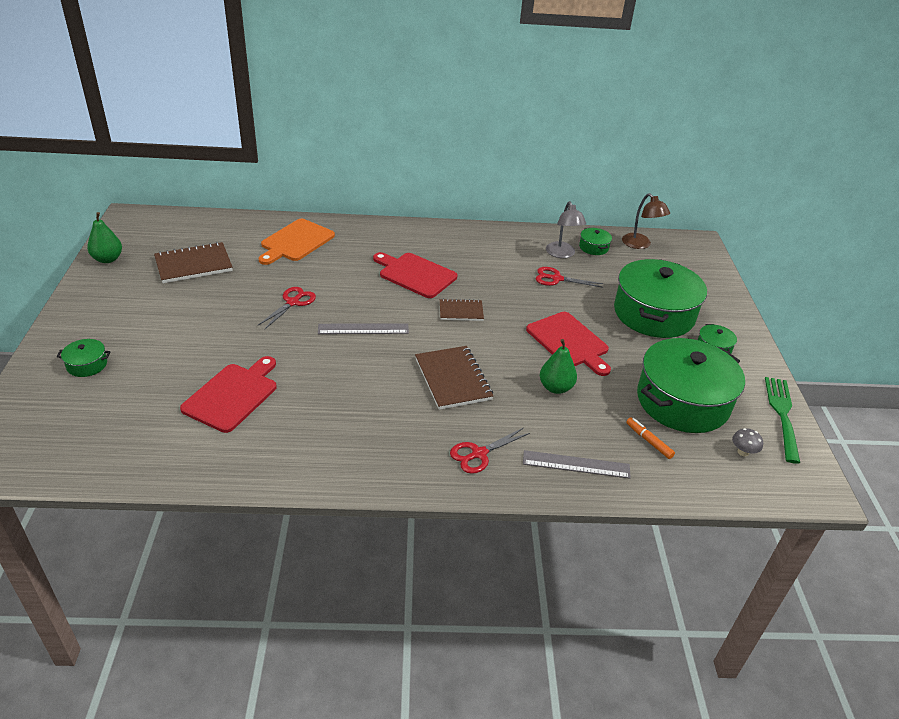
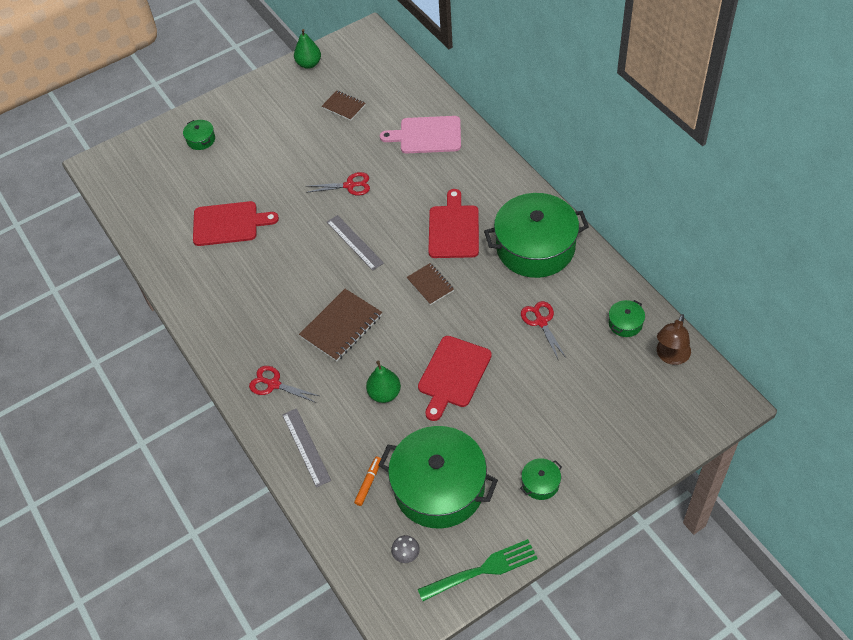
camera: 65 degrees right, 15 degrees up
brown notebook [154,242,233,283] -> brown notebook [322,91,366,121], size x0.60
orange cutting board [258,219,335,265] -> pink cutting board [380,116,461,153]
grey lamp [546,201,586,258] -> none
green pot [614,259,707,338] -> green pot moved to [484,193,589,278]

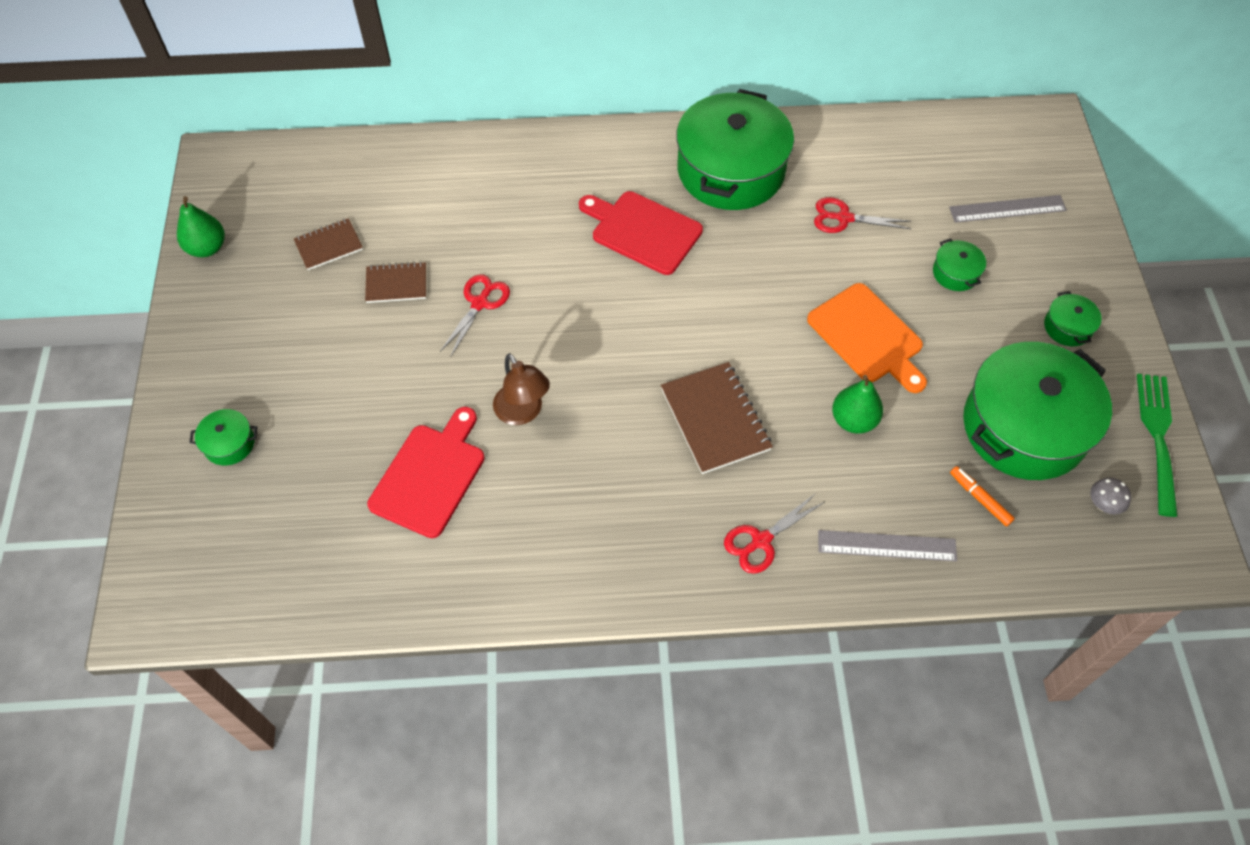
camera: 65 degrees left, 5 degrees up
grey ruler [327,215,384,271] -> grey ruler moved to [949,195,1067,223]
pink cutting board [380,116,461,153] -> none
brown notebook [406,263,454,305] -> brown notebook moved to [365,262,426,303]
red cutting board [418,336,492,421] -> orange cutting board [807,283,927,393]
green pot [609,300,645,337] -> green pot moved to [933,238,986,291]
brown lamp [657,314,691,365] -> brown lamp moved to [493,353,550,425]

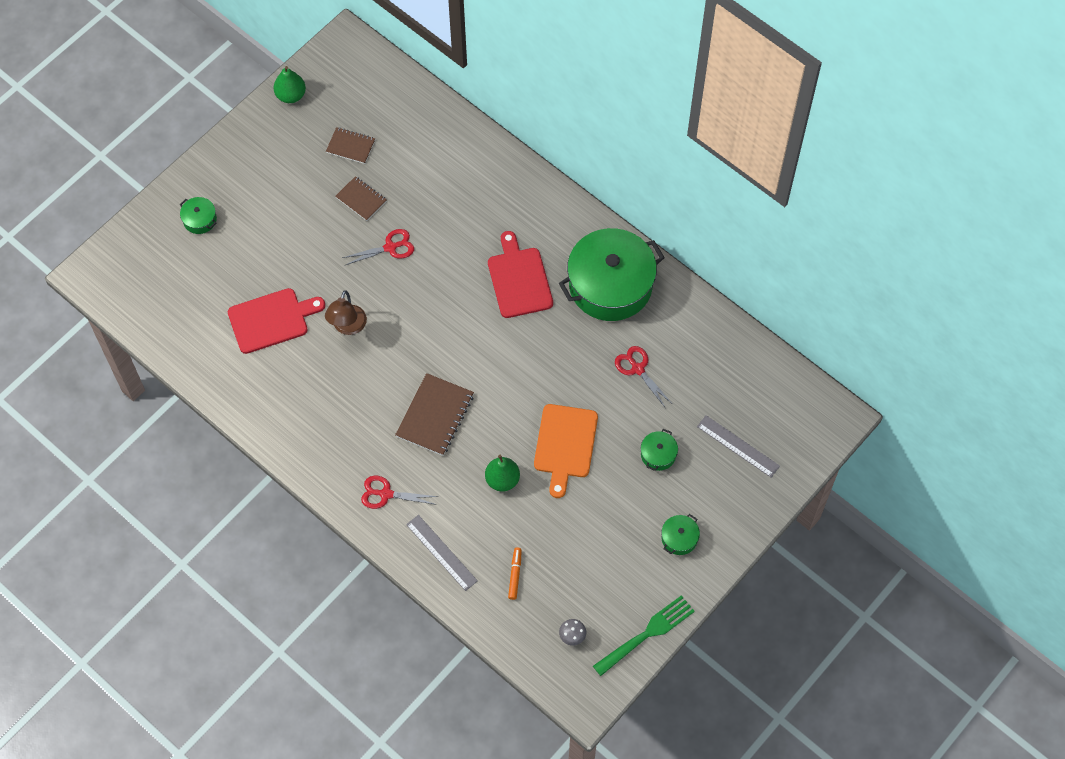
camera: 45 degrees right, 5 degrees up
green pot [963,342,1112,480] -> none

